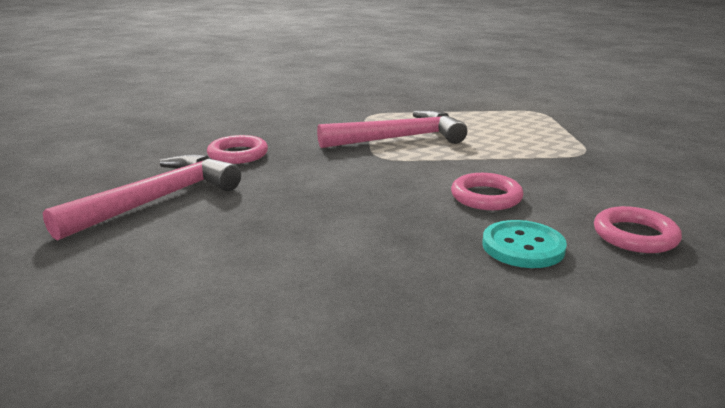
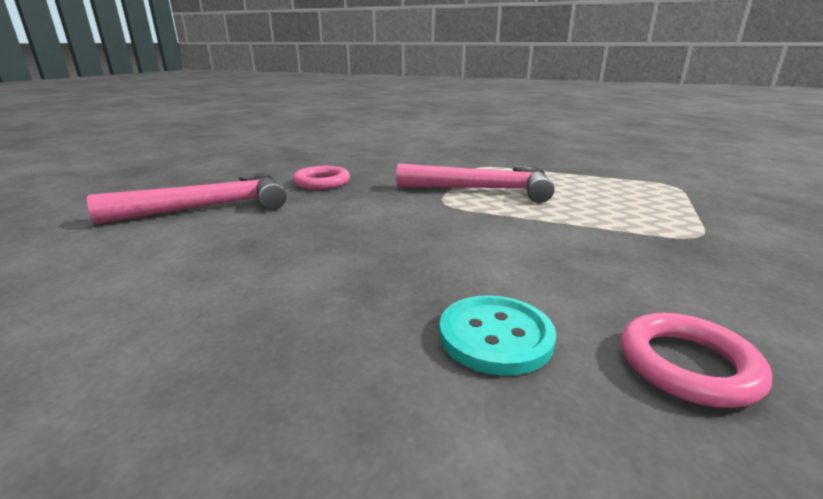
camera: 25 degrees right, 0 degrees up
pink ring [451,173,524,210] -> none

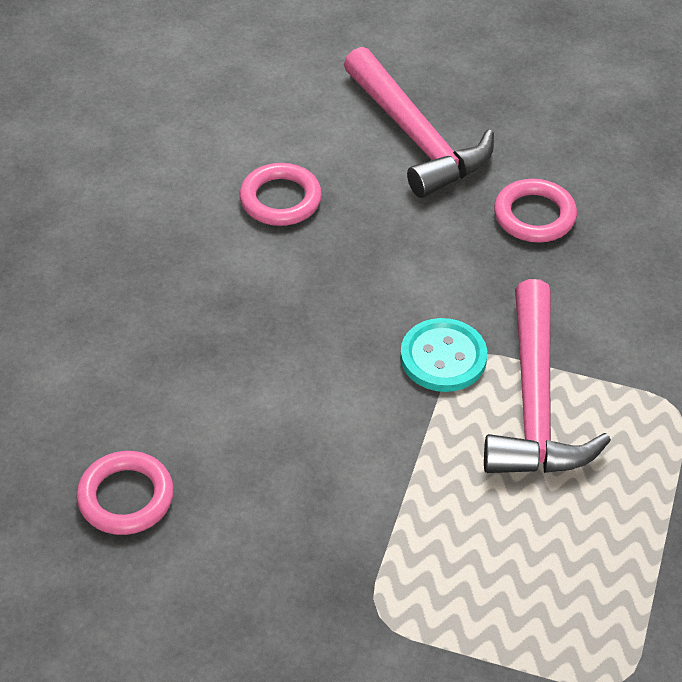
camera: 85 degrees right, 25 degrees up
turquoise button [439,295,556,376] -> turquoise button moved to [400,318,487,392]
none -> pink ring [240,163,322,226]

